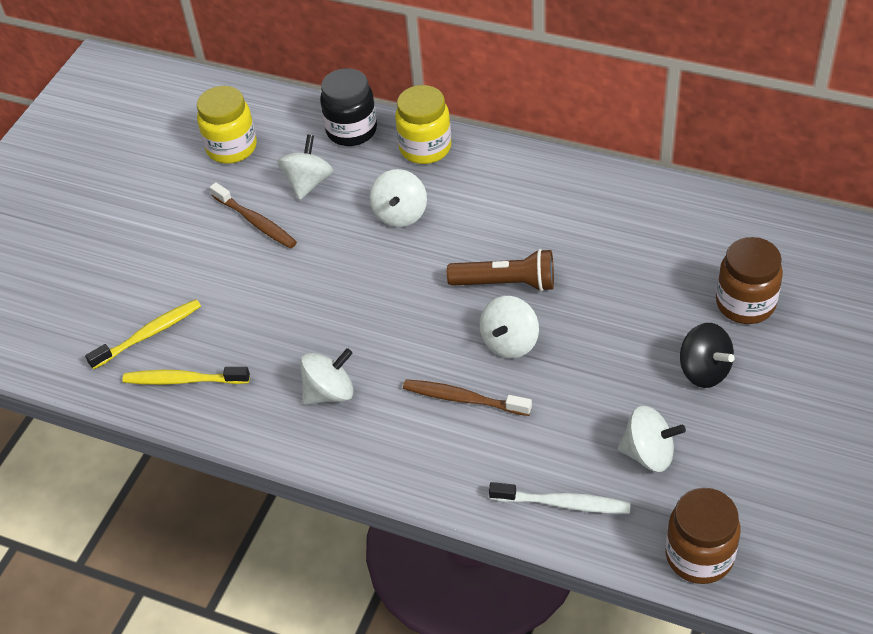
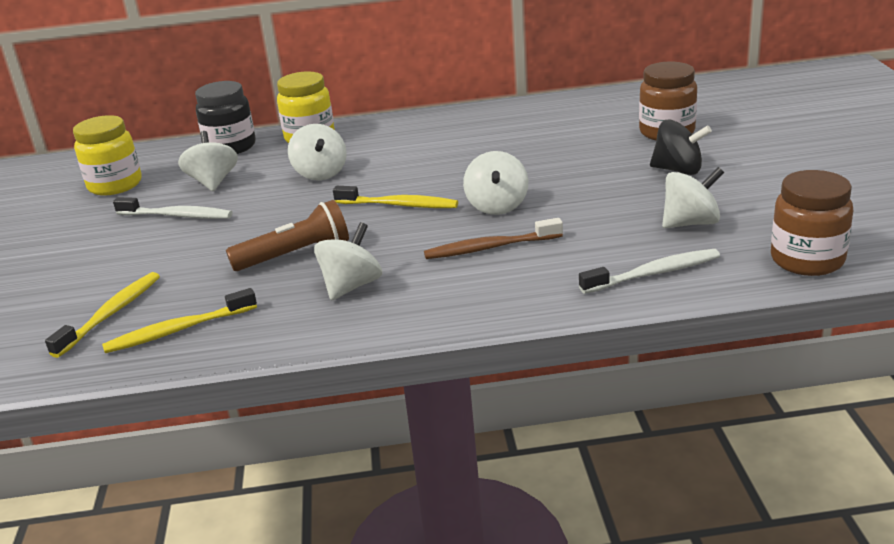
camera: 30 degrees left, 20 degrees down
brown toothbrush [210,182,297,249] -> white toothbrush [113,197,232,219]
brown flashlight [447,249,554,292] -> brown flashlight moved to [226,200,349,271]
none -> yellow toothbrush [333,186,458,208]

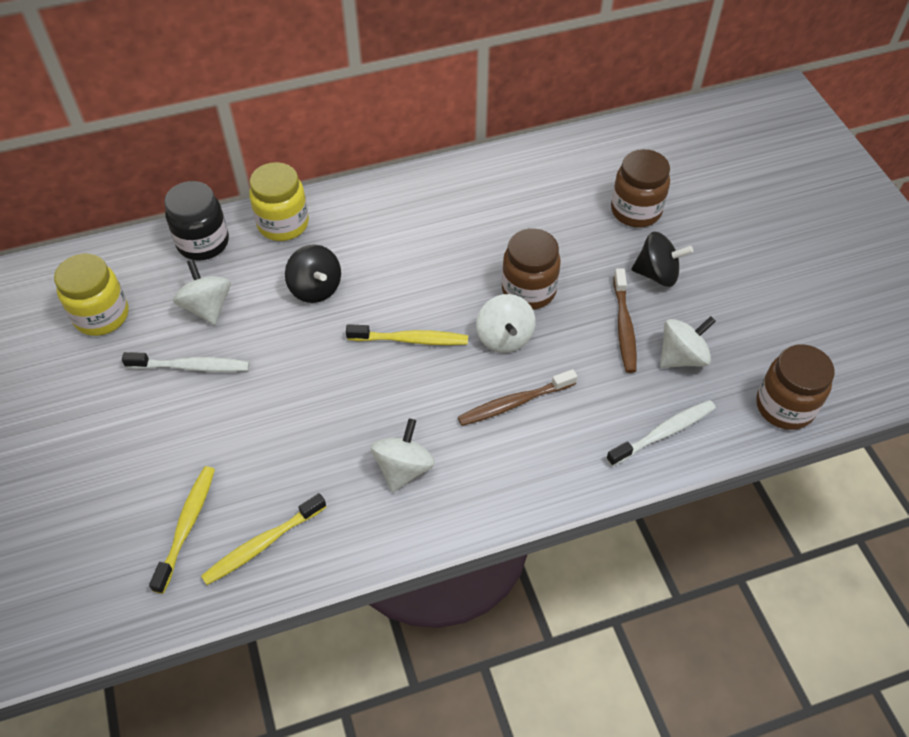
camera: 15 degrees left, 25 degrees up
brown flashlight [226,200,349,271] -> none
white spinning top [288,124,347,180] -> black spinning top [285,244,341,303]
none -> brown jar [502,228,561,310]
none -> brown toothbrush [613,268,637,373]

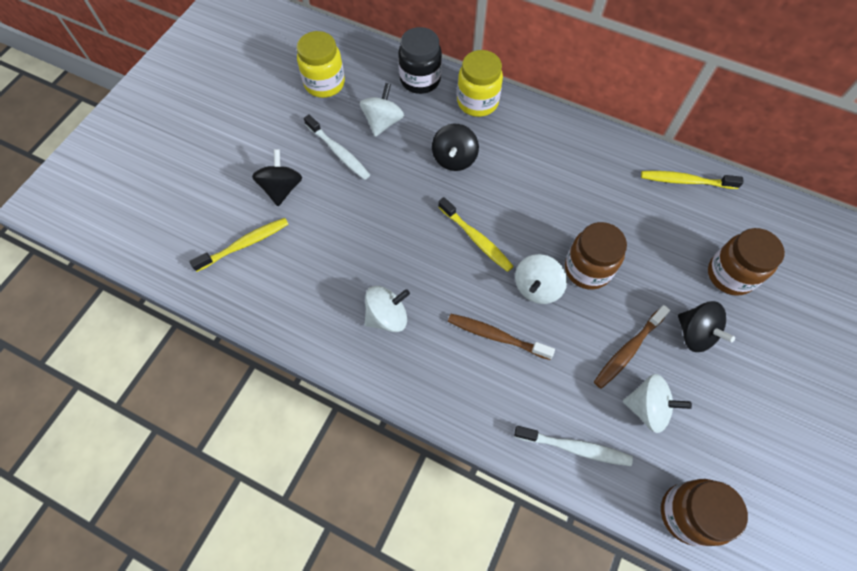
camera: 45 degrees right, 10 degrees up
yellow toothbrush [201,493,326,585] -> yellow toothbrush moved to [641,171,744,189]
none -> black spinning top [252,149,302,206]

